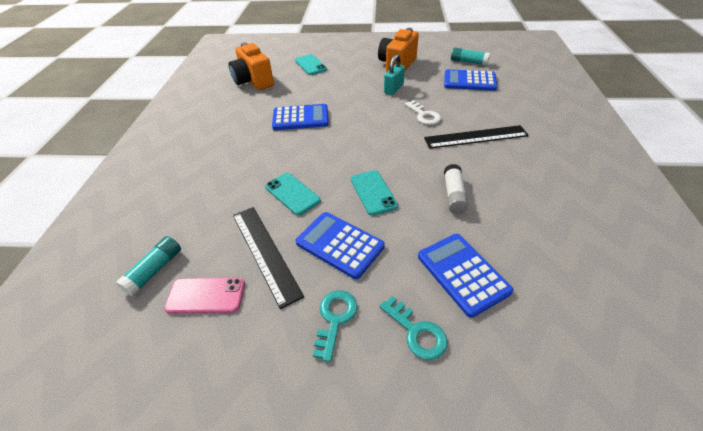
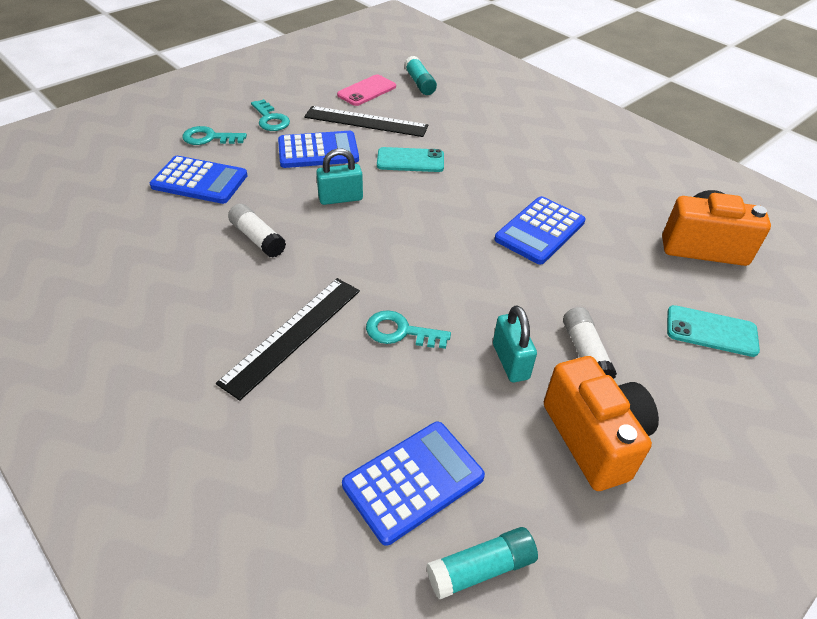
camera: 130 degrees right, 0 degrees up
turquoise phone [351,170,398,216] -> turquoise padlock [316,148,363,205]
white key [405,100,441,125] -> turquoise key [366,310,451,349]
none -> white glue stick [563,307,617,379]

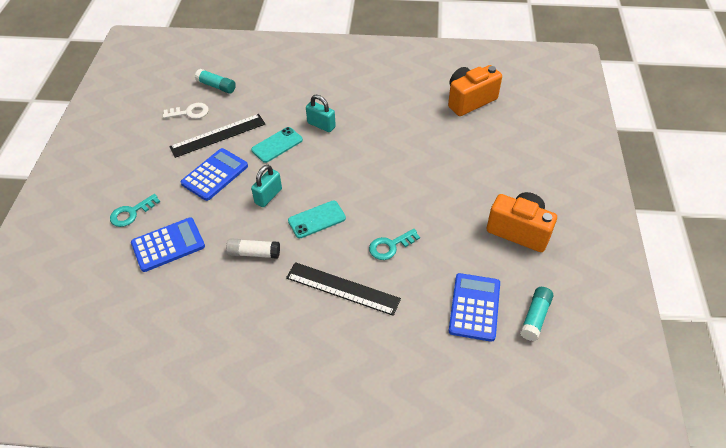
camera: 40 degrees left, 5 degrees up
black ruler [216,278,360,401] -> black ruler turned 60 degrees counterclockwise [286,262,401,316]
turquoise key [251,99,290,131] -> none
pink phone [337,74,396,106] -> white key [163,103,209,119]
turquoise padlock [493,305,537,382] -> turquoise padlock moved to [306,95,336,132]
blue calculator [494,196,585,264] -> none
white glue stick [563,307,617,379] -> none
turquoise phone [667,305,760,357] -> turquoise phone moved to [288,201,346,238]

